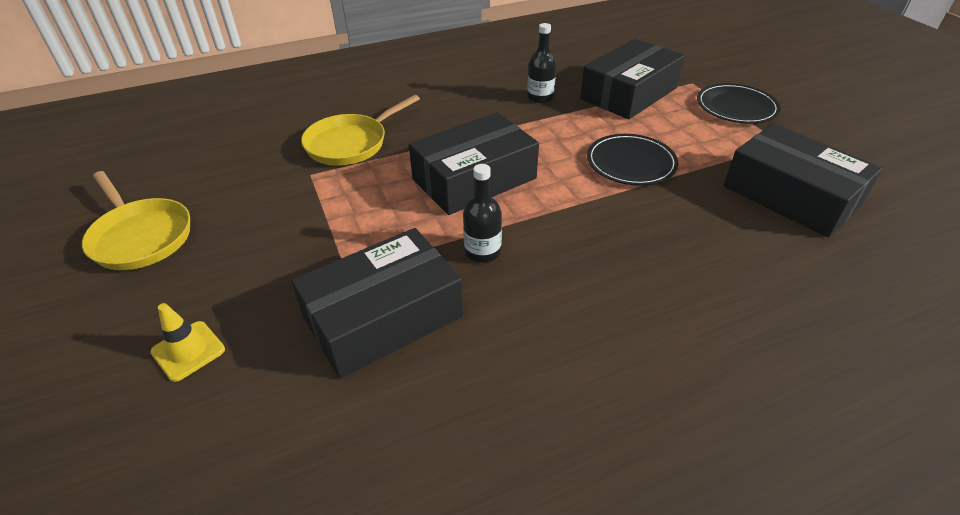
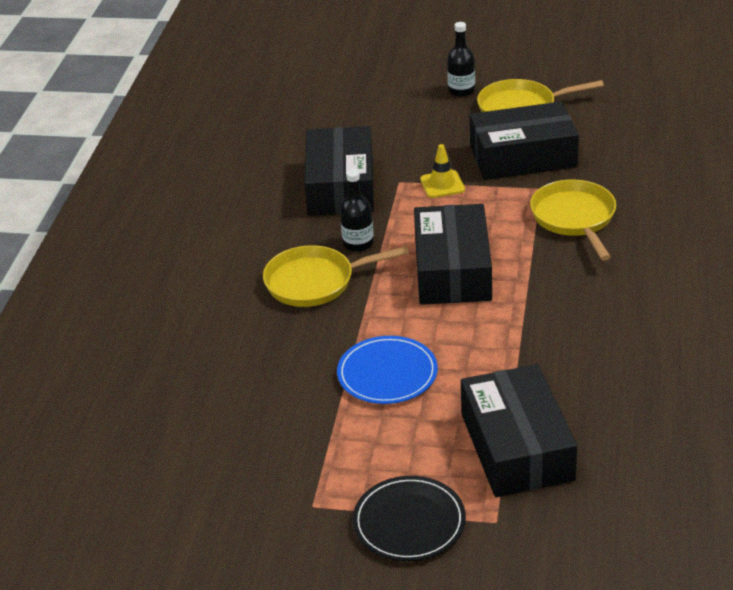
camera: 125 degrees right, 5 degrees down
yellow traffic cone [151,303,225,382] -> yellow traffic cone moved to [420,144,465,198]
black bottle [527,23,556,103] -> black bottle moved to [447,22,475,97]
black plate [587,134,678,186] -> blue plate [337,336,438,404]
black box [724,123,883,238] -> black box moved to [470,102,579,180]
none -> yellow pan [263,245,409,307]

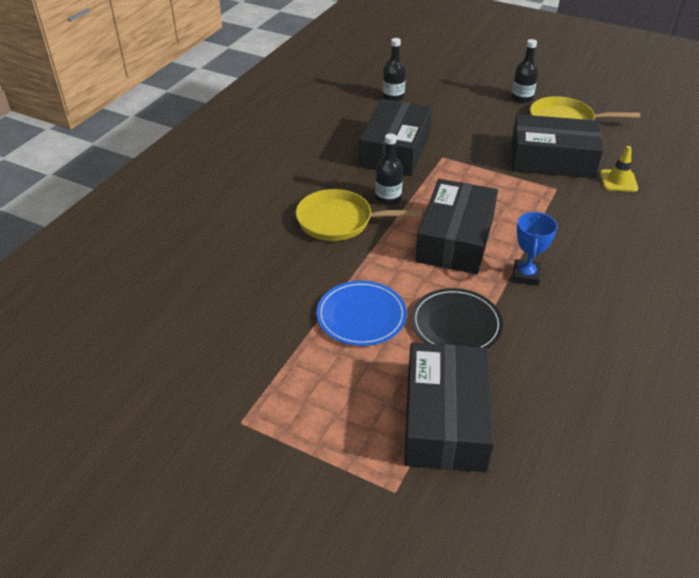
camera: 15 degrees right, 5 degrees up
black plate [353,476,466,561] -> black plate moved to [411,288,503,348]
yellow traffic cone [420,144,465,198] -> yellow traffic cone moved to [600,146,638,192]
yellow pan [530,180,616,261] -> none
none -> black bottle [383,38,406,101]
none -> blue trophy [512,212,558,286]

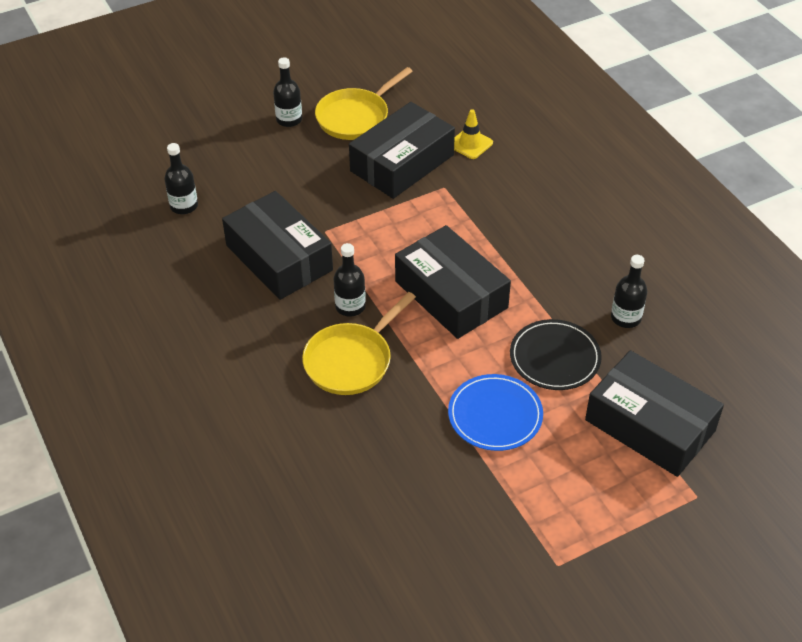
camera: 55 degrees left, 5 degrees up
blue trophy [512,212,558,286] -> none
none -> black bottle [611,255,647,328]

